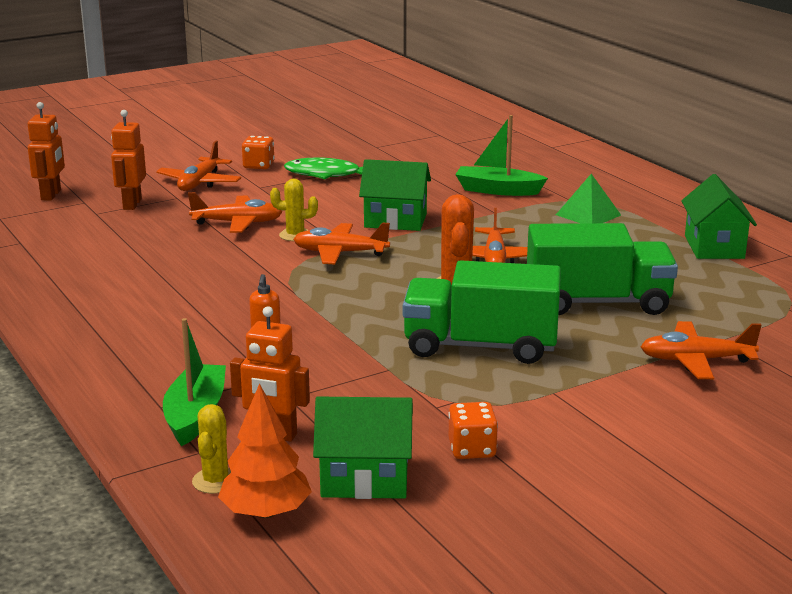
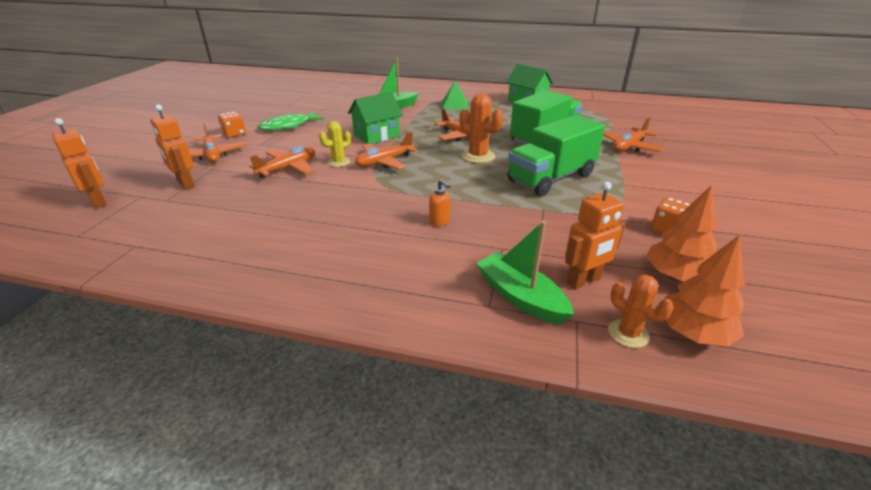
camera: 45 degrees left, 10 degrees up
yellow cactus [192,404,231,494] -> orange cactus [608,275,674,348]
green house [313,396,413,499] -> orange tree [646,185,717,281]

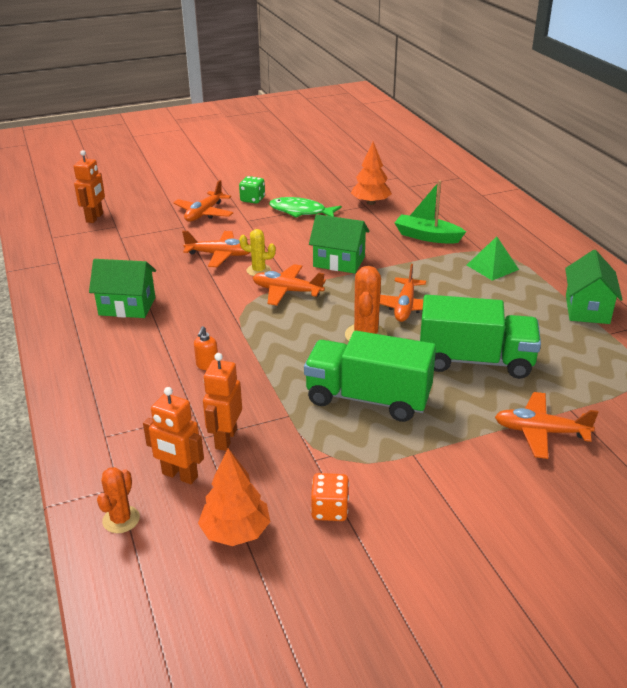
camera: 55 degrees right, 0 degrees up
orange robot [150,104,195,190] -> orange robot moved to [203,353,242,451]
orange dice [218,112,246,138] -> green dice [239,176,265,204]
green boat [476,221,574,325] -> none
orange tree [664,235,745,347] -> orange tree moved to [351,142,392,205]
none -> green house [89,259,156,318]

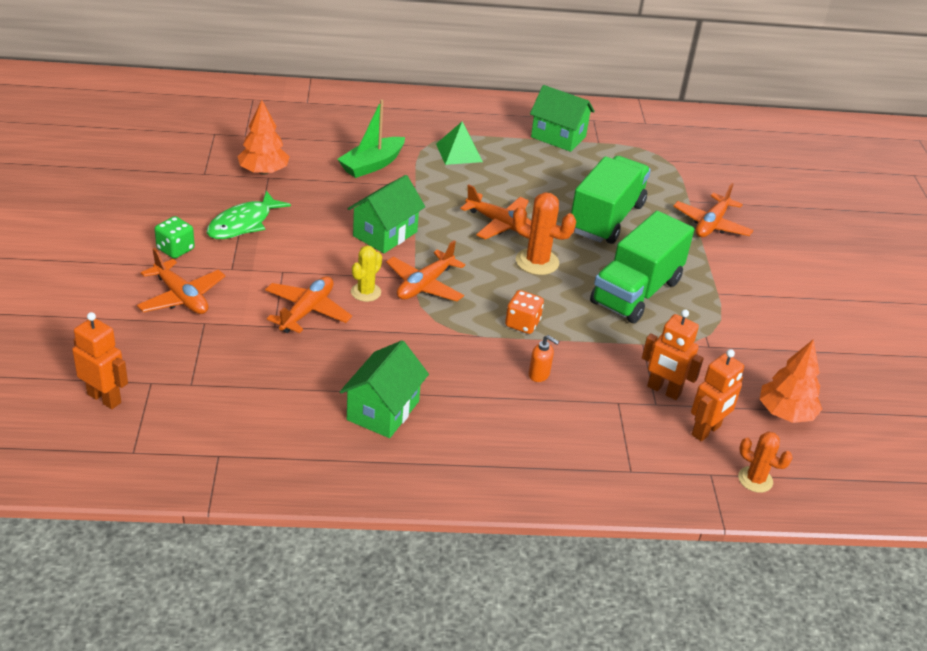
camera: 75 degrees left, 5 degrees up
orange dice [311,473,349,521] -> orange dice moved to [505,290,544,334]

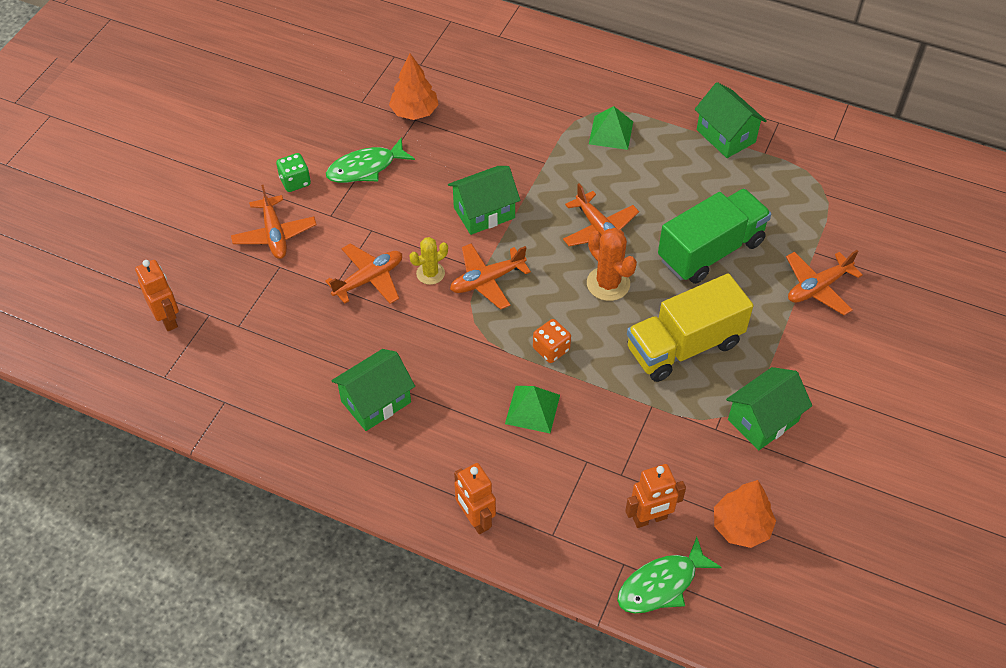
camera: 30 degrees right, 15 degrees up
green boat [337,99,405,178] -> none
orange soap dispenser [529,335,559,382] -> green pyramid [505,386,560,433]
green truck [590,211,694,323] -> yellow truck [627,273,754,382]
orange robot [642,309,704,400] -> orange robot moved to [454,463,496,534]
orange cactus [738,431,793,493] -> green fish [617,537,722,613]
none -> green house [726,367,812,450]

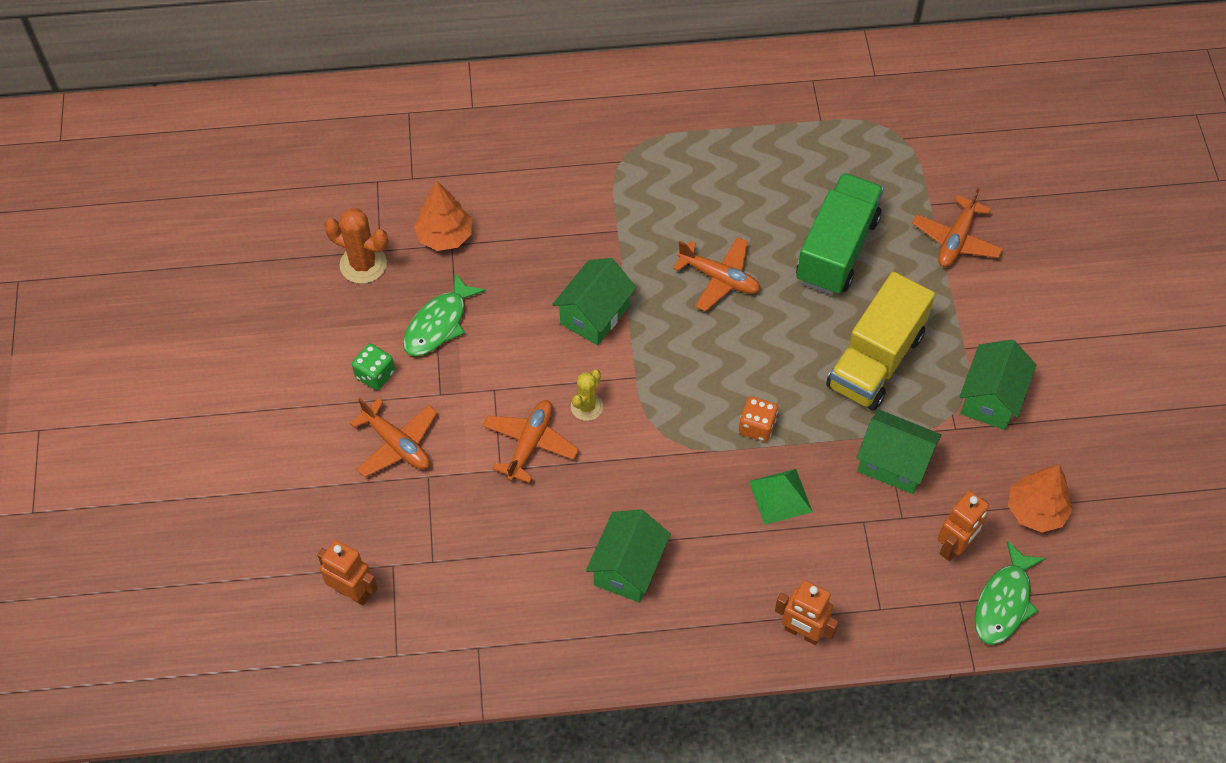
camera: 30 degrees left, 5 degrees up
orange plane [450,243,531,310] -> none
orange cactus [587,228,637,301] -> orange cactus moved to [324,208,388,284]
green pyramid [589,106,633,150] -> none
green house [694,82,766,158] -> green house moved to [856,409,941,494]

